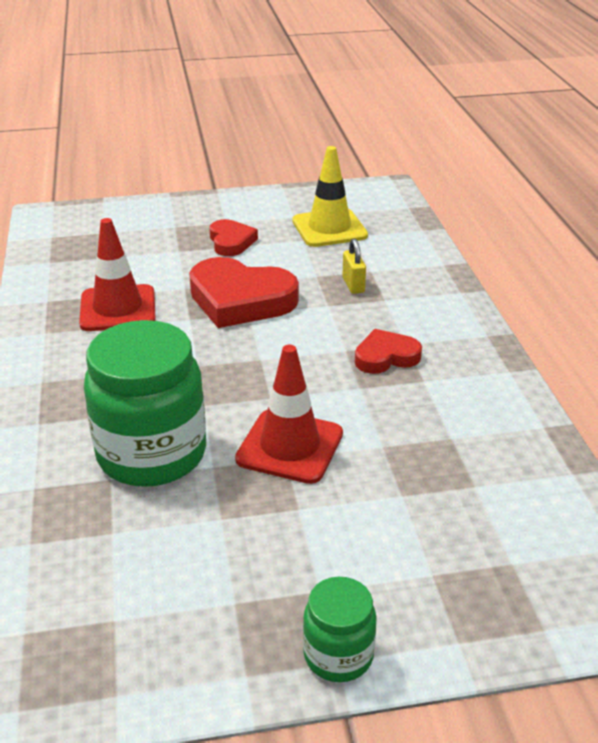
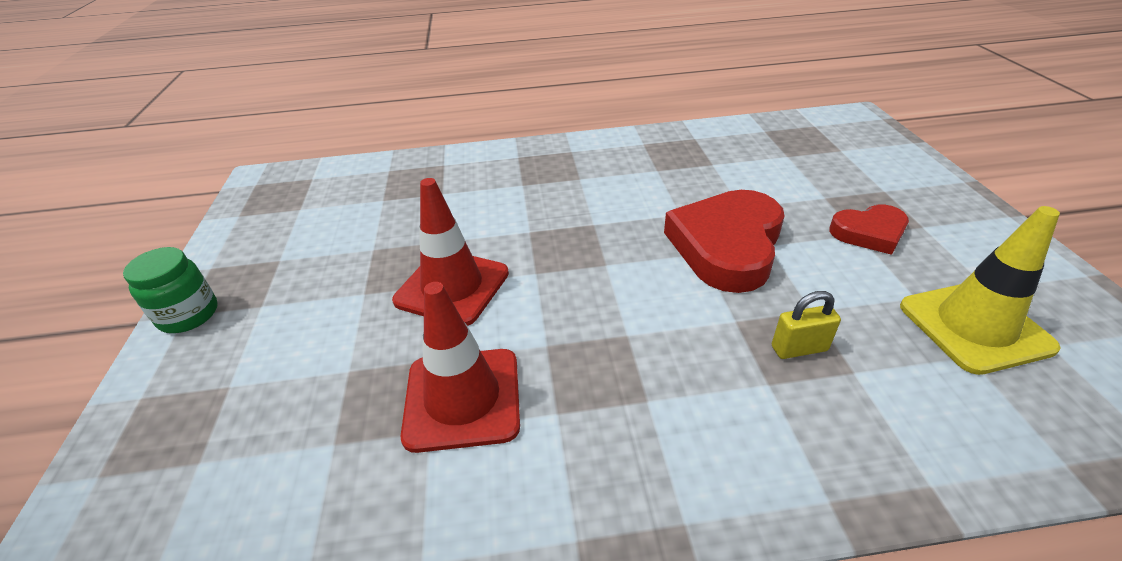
camera: 95 degrees right, 5 degrees up
red traffic cone [79,218,156,331] -> red traffic cone moved to [401,282,520,453]
green jar [84,320,206,487] -> none
red heart [355,329,422,374] -> none

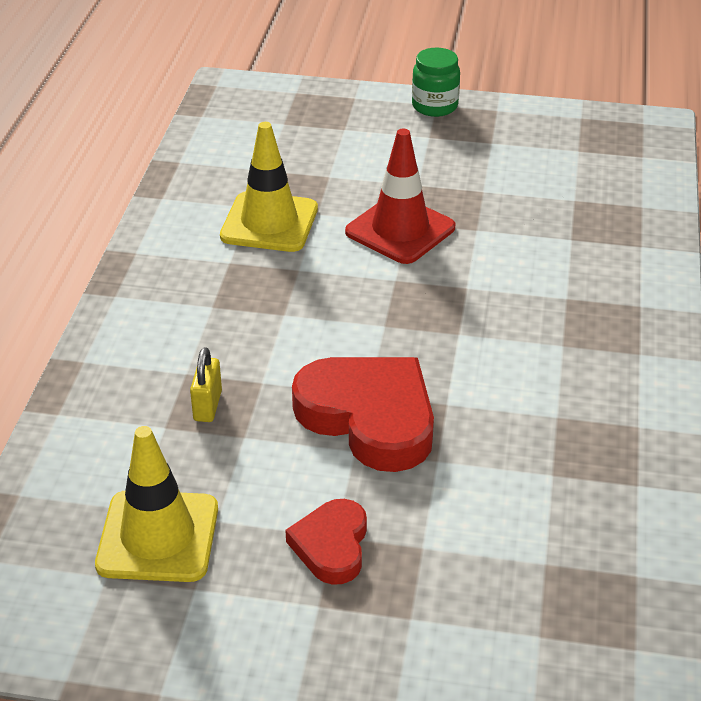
camera: 105 degrees right, 0 degrees up
red traffic cone [401,282,520,453] -> yellow traffic cone [220,122,318,252]

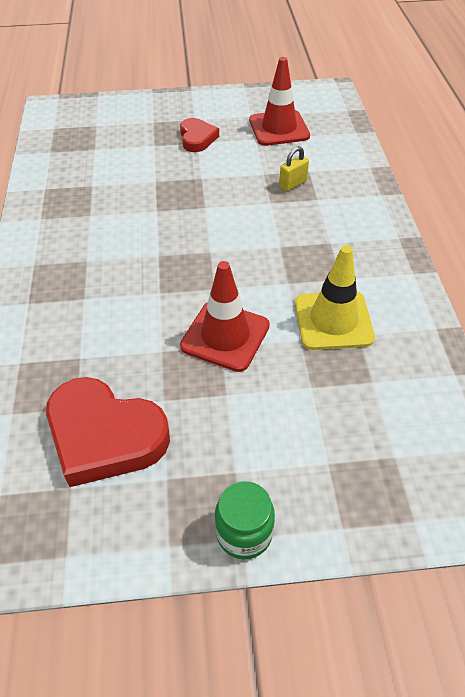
camera: 165 degrees right, 10 degrees up
yellow traffic cone [95,426,218,582] -> red traffic cone [249,57,310,146]
yellow padlock [190,347,222,422] -> yellow padlock turned 60 degrees clockwise [279,146,309,191]
red heart [292,357,434,472] -> red heart moved to [46,377,170,487]

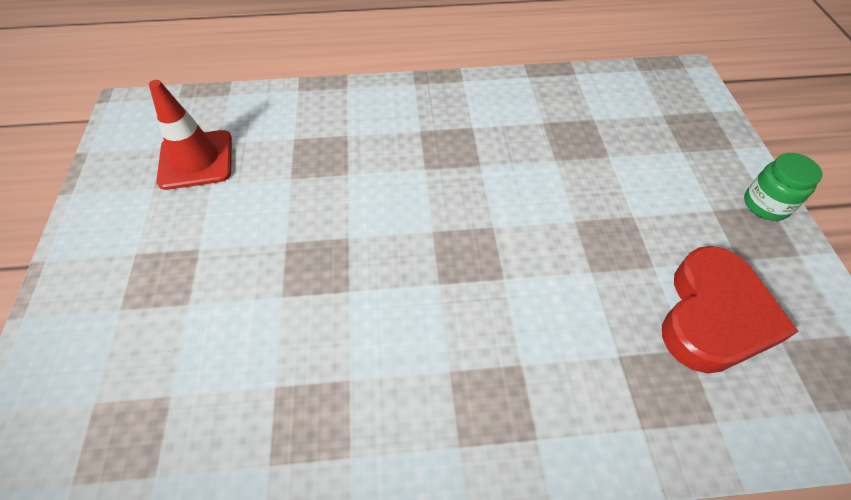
camera: 90 degrees left, 5 degrees up
red heart [180,118,219,152] -> none
red traffic cone [180,261,270,372] -> none
yellow padlock [279,146,309,191] -> none
yellow traffic cone [295,245,375,350] -> none

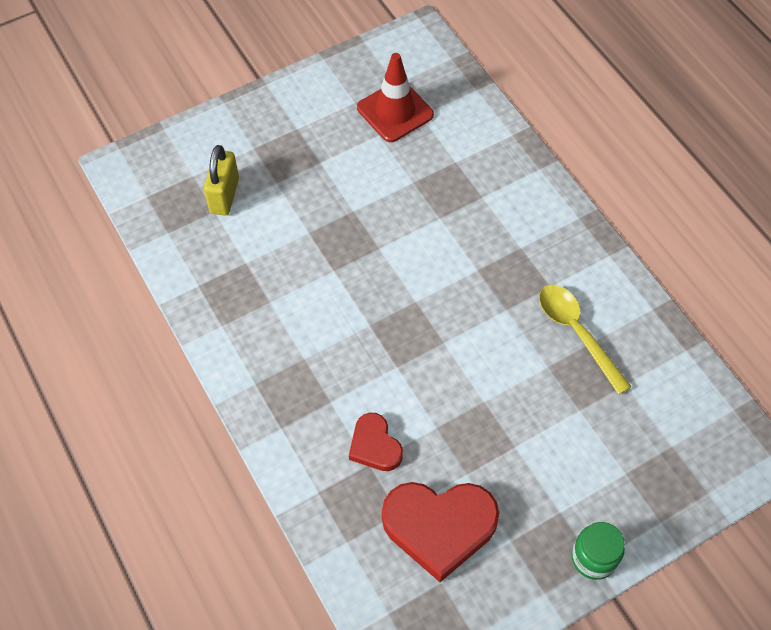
camera: 65 degrees right, 5 degrees up
none -> yellow padlock [204,145,239,216]
none -> red heart [349,413,403,471]
none -> yellow spoon [539,285,632,395]

